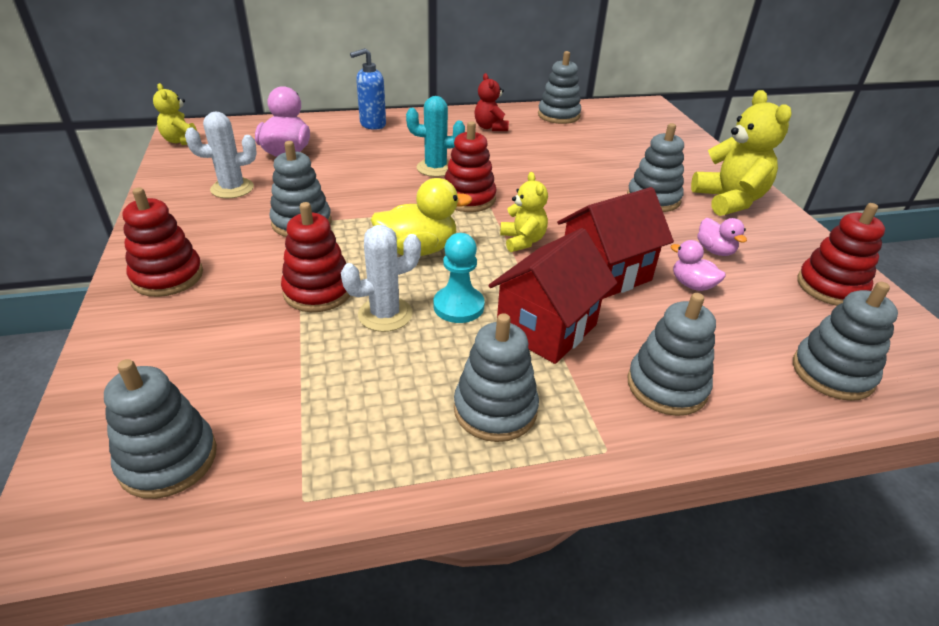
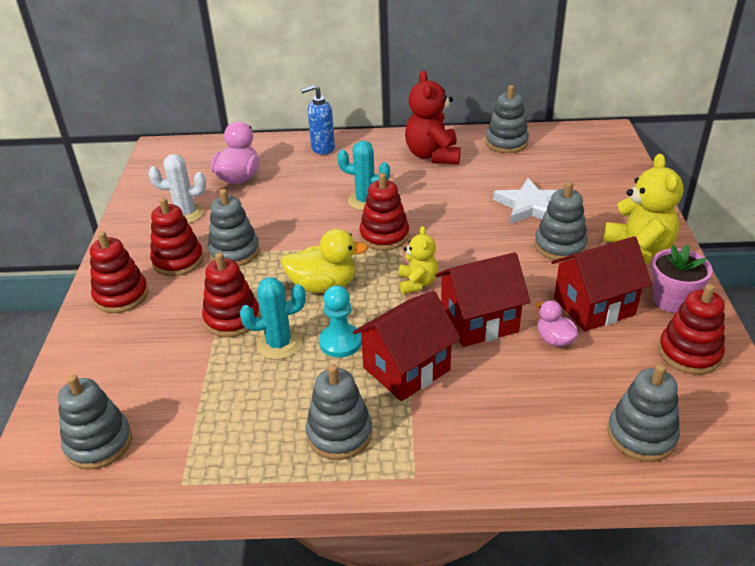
camera: 15 degrees right, 0 degrees up
yellow teddy bear [153,83,201,145] -> none
white cactus [341,225,421,332] -> turquoise cactus [240,277,306,360]
red teddy bear [475,73,509,131] -> red teddy bear [405,70,460,164], size x1.70
grey stacking toy [628,293,716,416] -> none
pink duck [698,218,747,256] -> red house [551,236,652,331]
none -> red stacking toy [150,197,204,276]
none -> white star [493,178,557,224]
none -> pink flower pot [651,244,712,313]

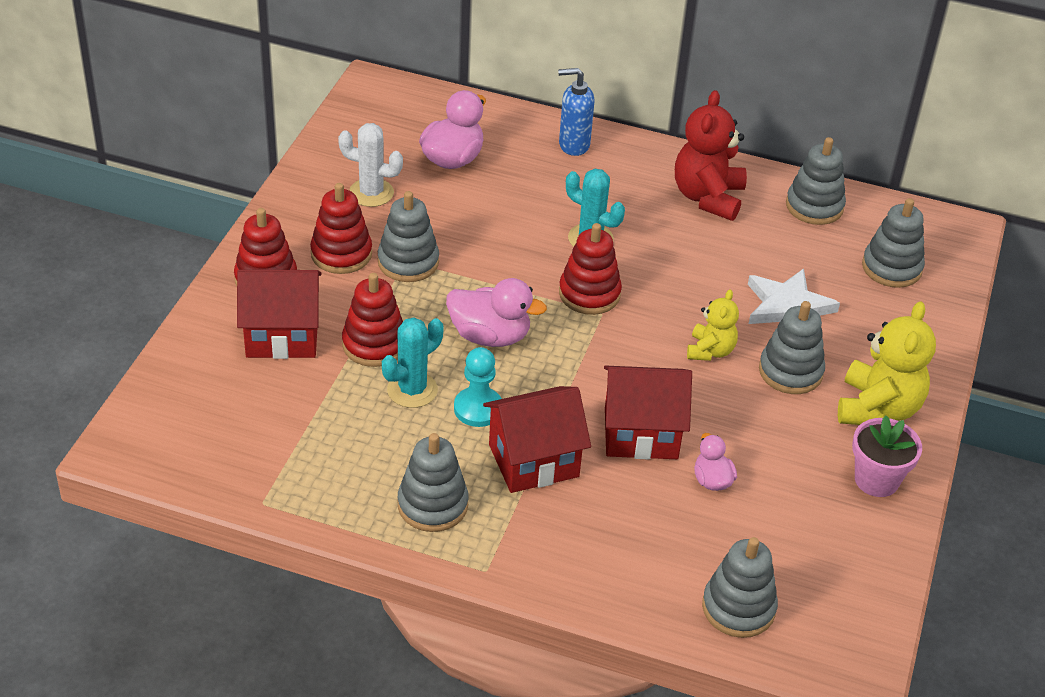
camera: 15 degrees right, 5 degrees up
grey stacking toy [58,374,132,470] -> grey stacking toy moved to [862,198,925,288]
turquoise cactus [240,277,306,360] -> turquoise cactus turned 45 degrees counterclockwise [382,317,444,408]
yellow duck [281,229,368,293] -> pink duck [446,278,547,347]
yellow teddy bear [399,226,438,294] -> yellow teddy bear moved to [687,289,739,361]
red house [551,236,652,331] -> red house moved to [237,269,322,359]
red stacking toy [658,284,725,375] -> none

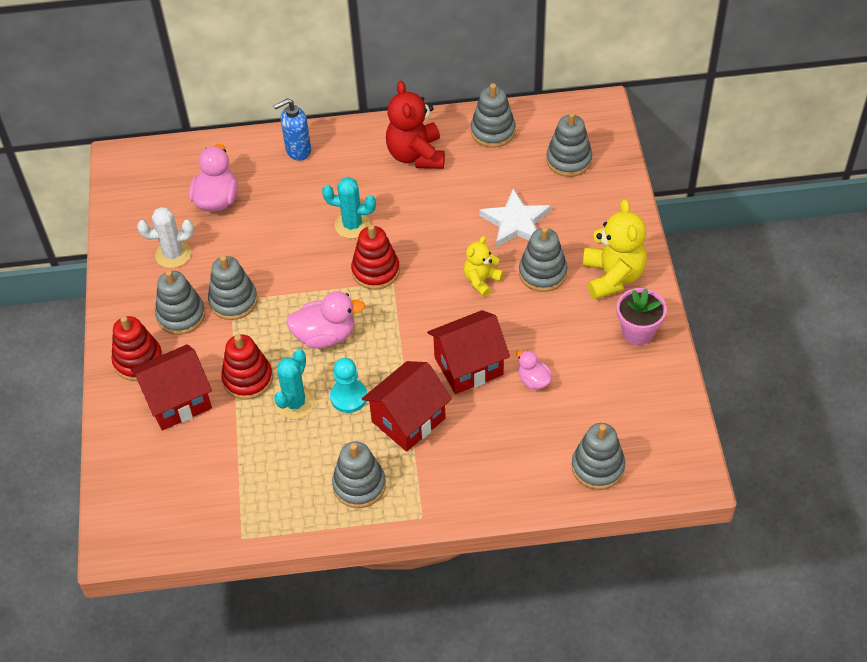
camera: 20 degrees left, 10 degrees up
red stacking toy [310,183,372,274] -> grey stacking toy [155,270,205,335]
yellow teddy bear [687,289,739,361] -> yellow teddy bear turned 135 degrees counterclockwise [464,236,503,297]

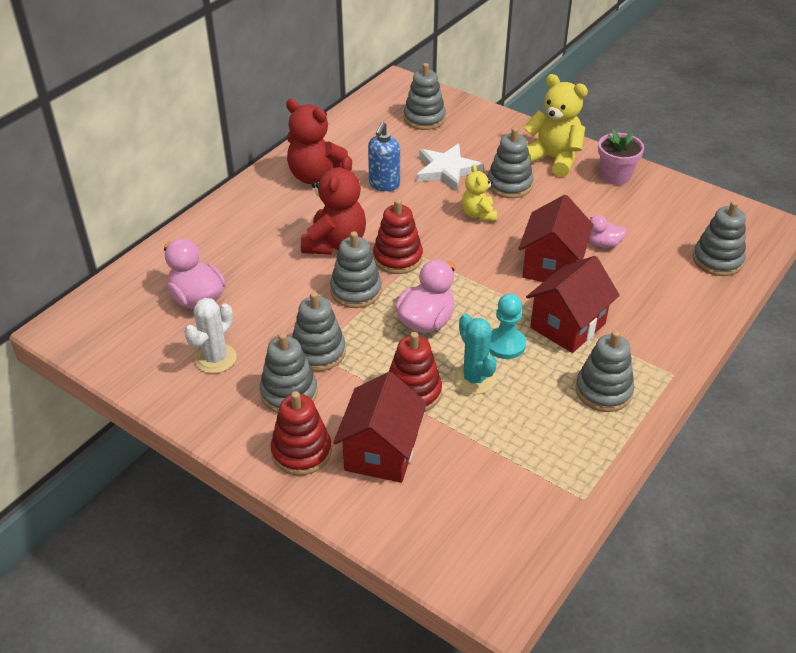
camera: 50 degrees left, 10 degrees down
blue soap dispenser [273,98,311,161] -> blue soap dispenser moved to [368,122,400,191]
turquoise cactus [322,177,376,239] -> red teddy bear [301,156,366,255]
red house [362,361,452,452] -> red house turned 45 degrees clockwise [526,256,620,353]
grey stacking toy [471,83,516,148] -> grey stacking toy moved to [330,231,382,308]

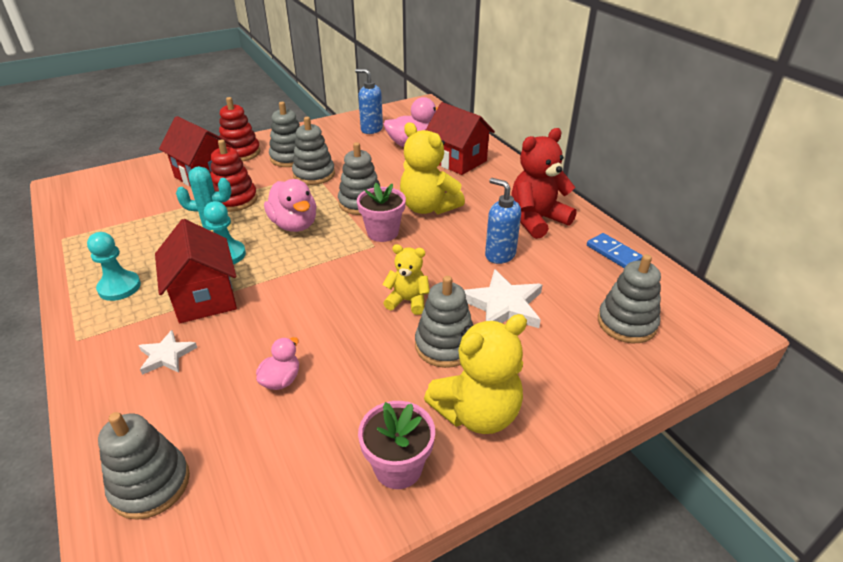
camera: 115 degrees right, 5 degrees down
white cactus [184,298,237,373] -> none
red teddy bear [301,156,366,255] -> yellow teddy bear [400,122,465,214]
red stacking toy [373,199,423,274] -> pink flower pot [357,183,406,242]
red house [518,195,593,282] -> red house moved to [426,102,495,175]
grey stacking toy [575,330,634,412] -> turquoise pawn [87,232,141,301]
none -> white star [138,330,198,375]
none -> blue soap dispenser [355,69,383,134]
none -> blue domino [587,233,643,268]

